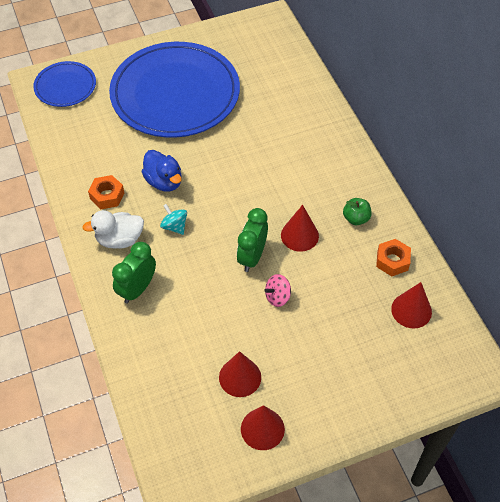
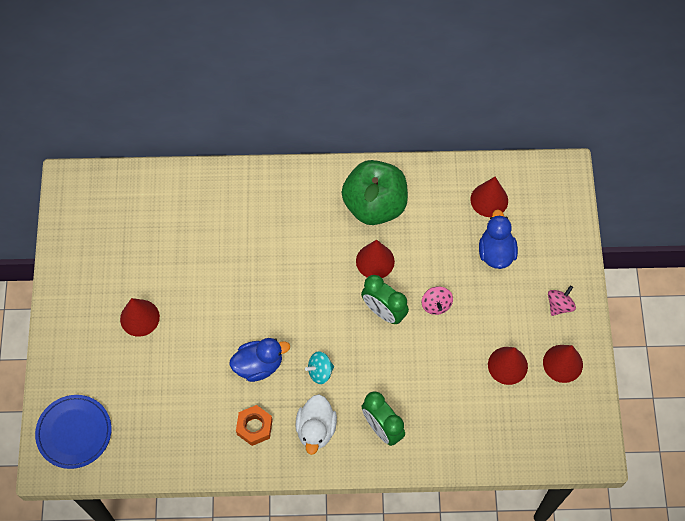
camera: 70 degrees left, 10 degrees up
blue plate [109,42,240,138] -> red cone [120,298,160,337]
green apple [343,198,372,225] -> green apple [342,160,408,225], size x2.29
orange nut [376,239,411,276] -> none
none -> blue duck [479,209,518,269]
none -> pink spinning top [548,286,576,316]

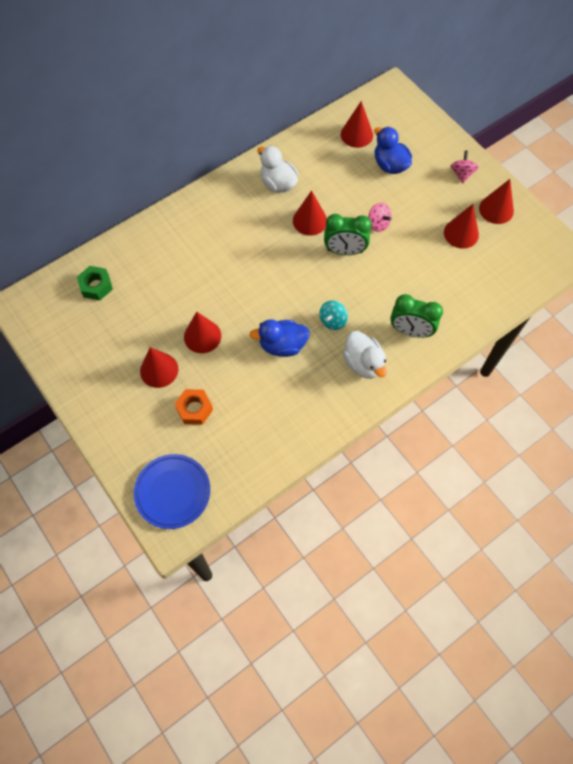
camera: 35 degrees left, 0 degrees up
blue duck [230,338,290,382] -> blue duck turned 135 degrees counterclockwise [250,319,310,357]
orange nut [236,405,272,446] -> orange nut moved to [175,389,213,425]
green apple [342,160,408,225] -> white duck [257,146,298,193]
none -> green nut [77,266,113,300]
none -> red cone [184,312,221,353]

